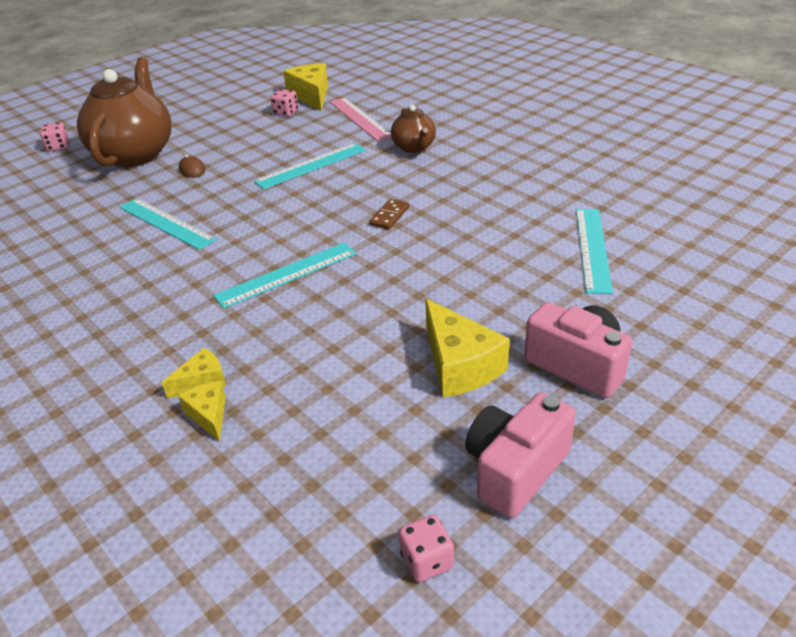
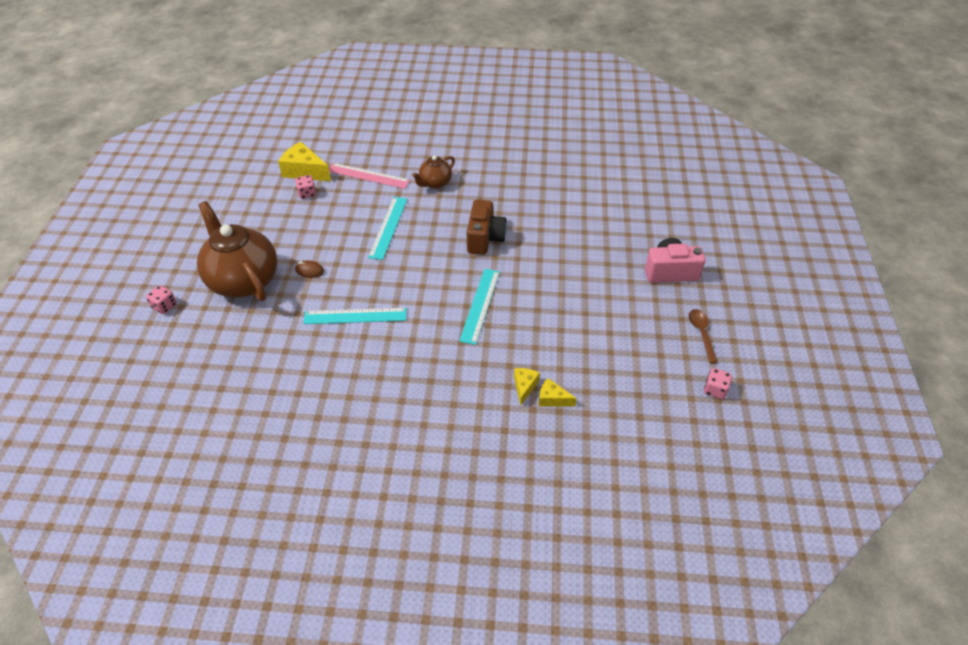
camera: 45 degrees left, 10 degrees up
brown domino [369,199,409,230] -> brown camera [467,200,507,255]
brown teapot [391,105,436,153] -> brown teapot turned 105 degrees clockwise [412,156,455,189]
yellow cheese [425,299,510,397] -> none
pink camera [465,392,576,518] -> brown spoon [689,309,718,363]
turquoise ruler [576,209,613,294] -> none

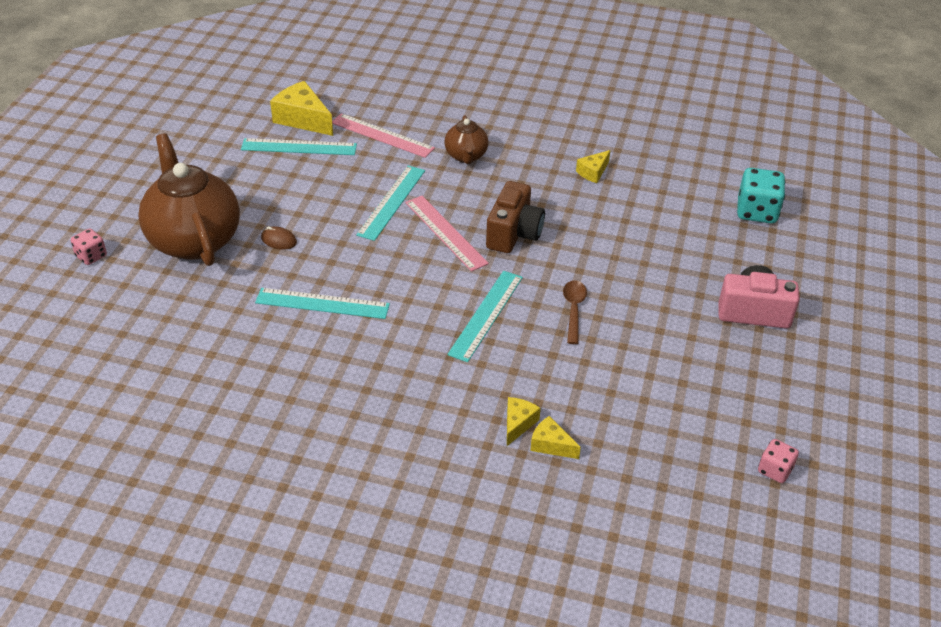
camera: 10 degrees right, 5 degrees down
pink dice [295,175,316,199] -> turquoise ruler [241,138,357,155]
brown teapot [412,156,455,189] -> brown teapot turned 60 degrees counterclockwise [444,115,488,164]
brown spoon [689,309,718,363] -> brown spoon moved to [563,280,587,344]
none -> pink ruler [405,196,489,272]
none -> yellow cheese [576,150,610,183]
none -> turquoise dice [737,168,785,223]

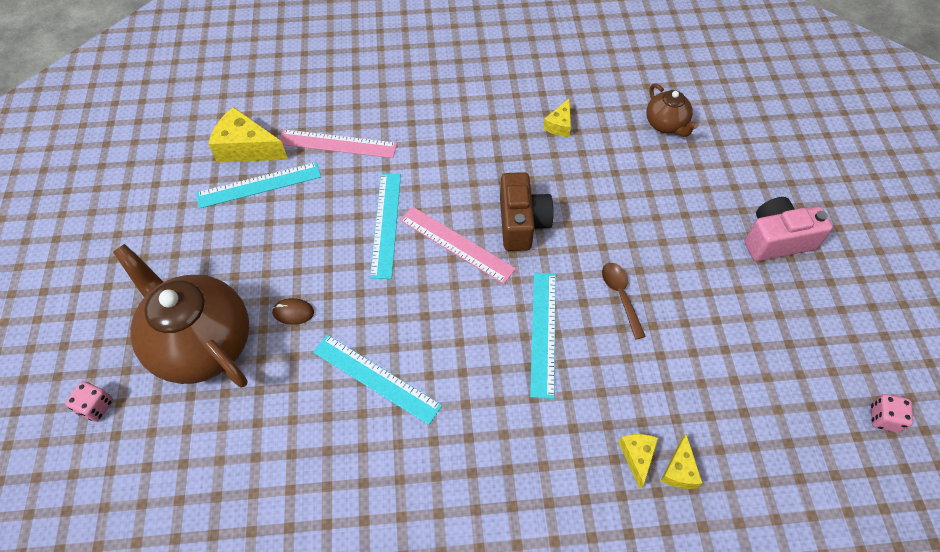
camera: 20 degrees left, 15 degrees up
turquoise ruler [255,288,390,319] -> turquoise ruler turned 45 degrees clockwise [313,335,442,425]
brown teapot [444,115,488,164] -> brown teapot moved to [646,84,698,137]
yellow cheese [530,416,581,459] -> yellow cheese turned 90 degrees counterclockwise [660,434,703,489]
turquoise dice [737,168,785,223] -> none

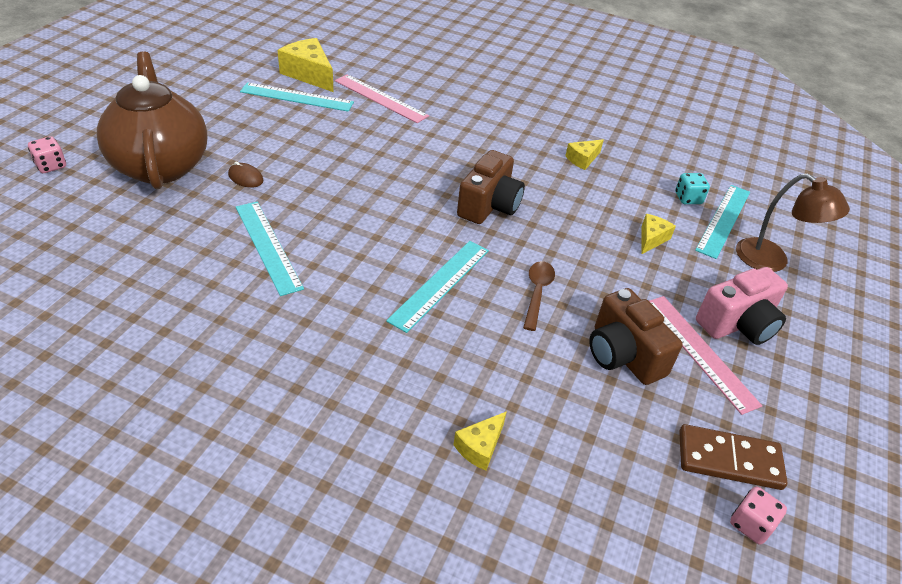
camera: 25 degrees right, 15 degrees down
turquoise ruler [370,173,401,279] -> turquoise ruler moved to [695,185,750,259]
pink ruler [400,206,516,284] -> pink ruler moved to [649,296,762,415]
yellow cheese [618,434,658,489] -> yellow cheese moved to [641,214,676,254]
brown teapot [646,84,698,137] -> turquoise dice [675,173,710,204]
pink camera [744,197,833,261] -> pink camera turned 135 degrees clockwise [696,267,788,345]
none -> brown camera [589,288,683,385]
none -> brown domino [679,424,788,490]
none -> brown lamp [736,173,850,272]

